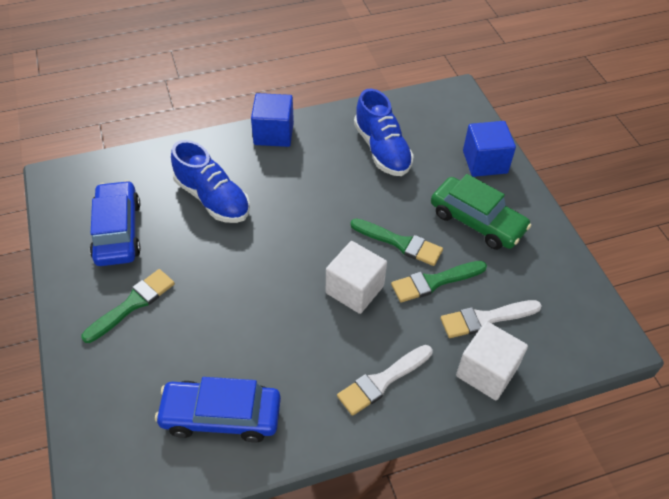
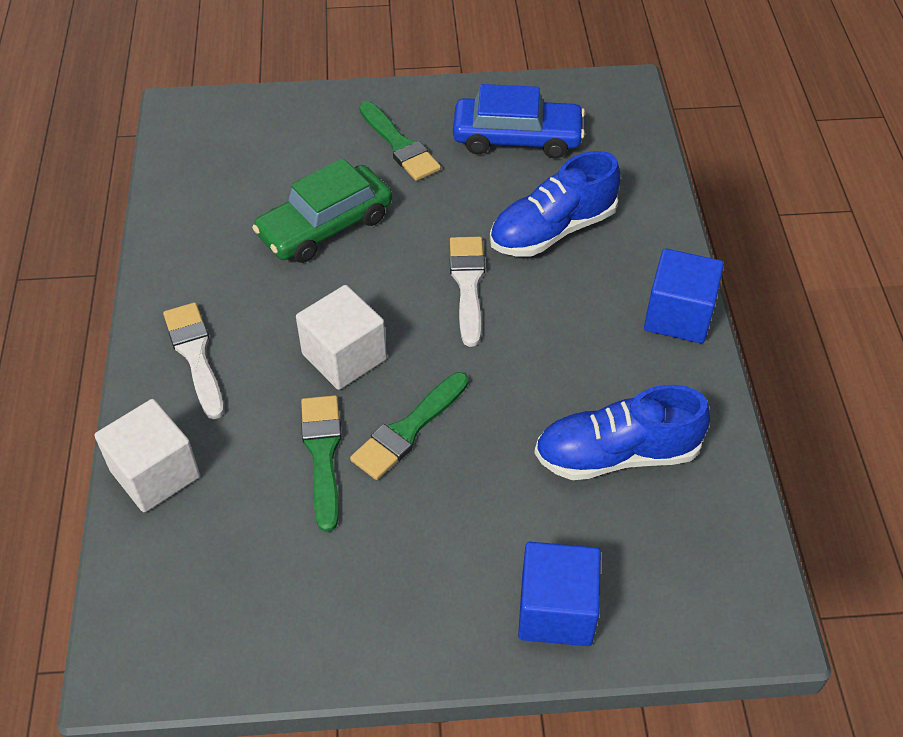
camera: 105 degrees right, 0 degrees up
blue car [155,377,281,443] -> none
green car [431,174,532,250] -> green car moved to [252,158,392,263]
white brush [440,300,542,338] -> white brush moved to [450,237,485,347]

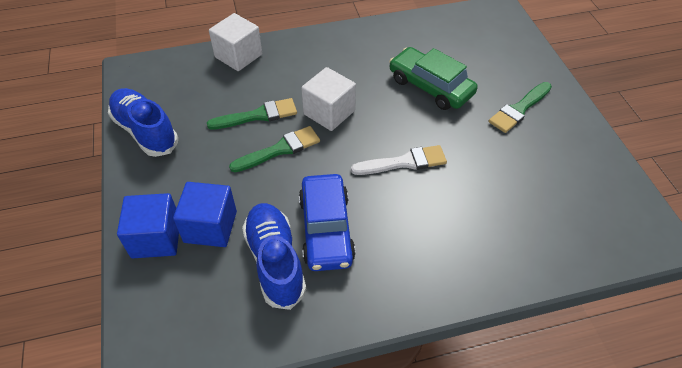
camera: 80 degrees right, 0 degrees up
white brush [163,302,224,419] -> none
green brush [350,372,468,480] -> green brush turned 120 degrees clockwise [229,126,320,172]
blue car [453,84,585,159] -> blue car moved to [299,174,356,271]
blue shoe [490,151,620,257] -> blue shoe moved to [108,88,178,157]
blue cube [644,248,724,344] -> blue cube moved to [173,182,237,247]

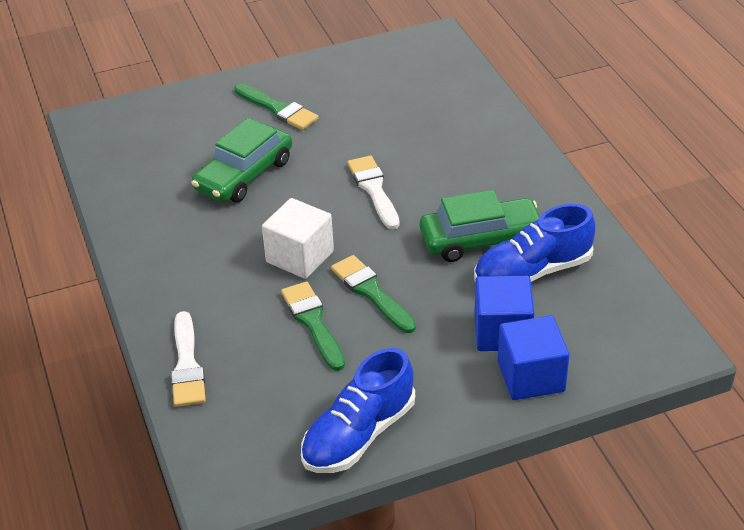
camera: 95 degrees left, 10 degrees down
white cube [209,13,262,71] -> white brush [171,311,206,407]
blue car [299,174,356,271] -> green car [420,190,540,262]

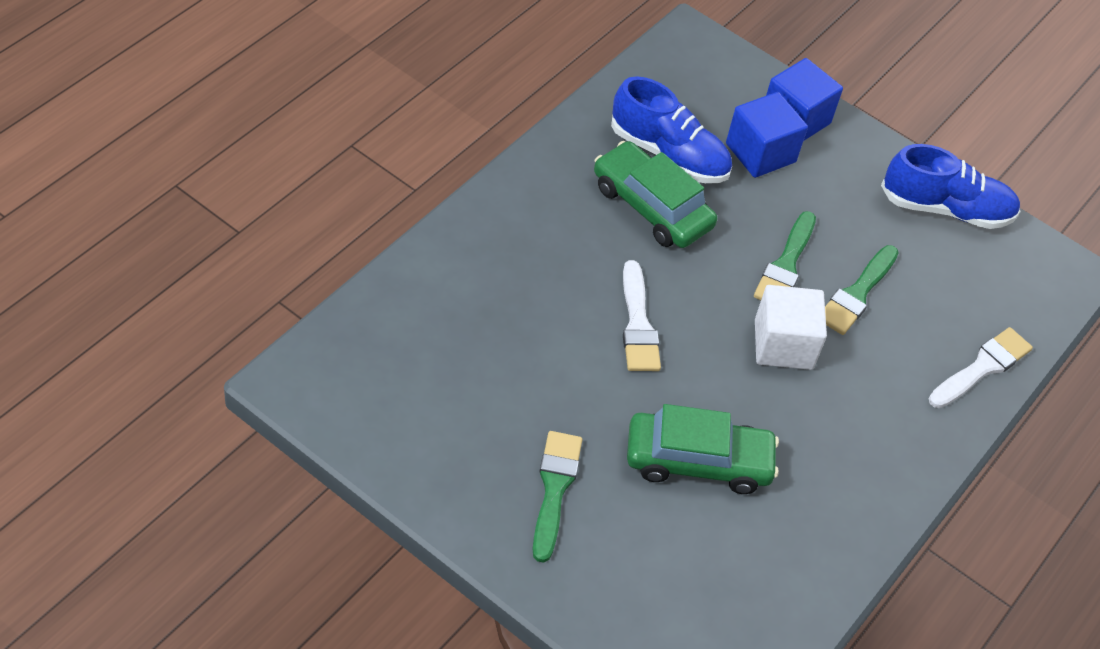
camera: 130 degrees left, 10 degrees up
white brush [347,156,400,230] -> white brush turned 45 degrees counterclockwise [623,260,661,371]

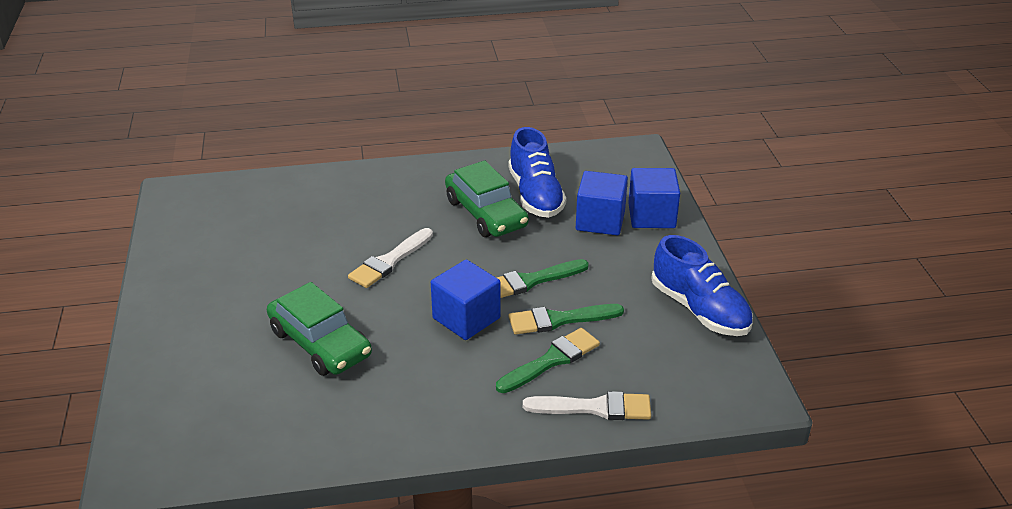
camera: 50 degrees right, 15 degrees down
green brush [533,431,582,563] -> green brush moved to [496,328,600,393]
green car [594,141,717,248] -> green car turned 150 degrees clockwise [445,161,529,237]
white cube [755,285,827,370] -> blue cube [431,259,501,340]

